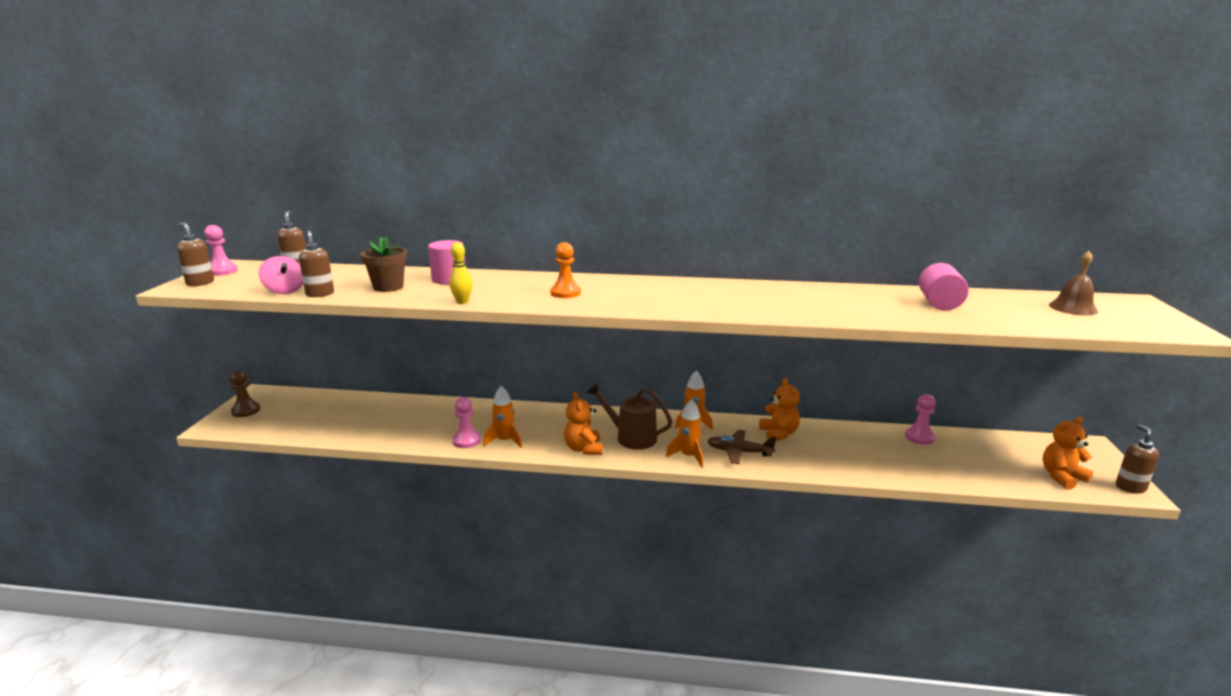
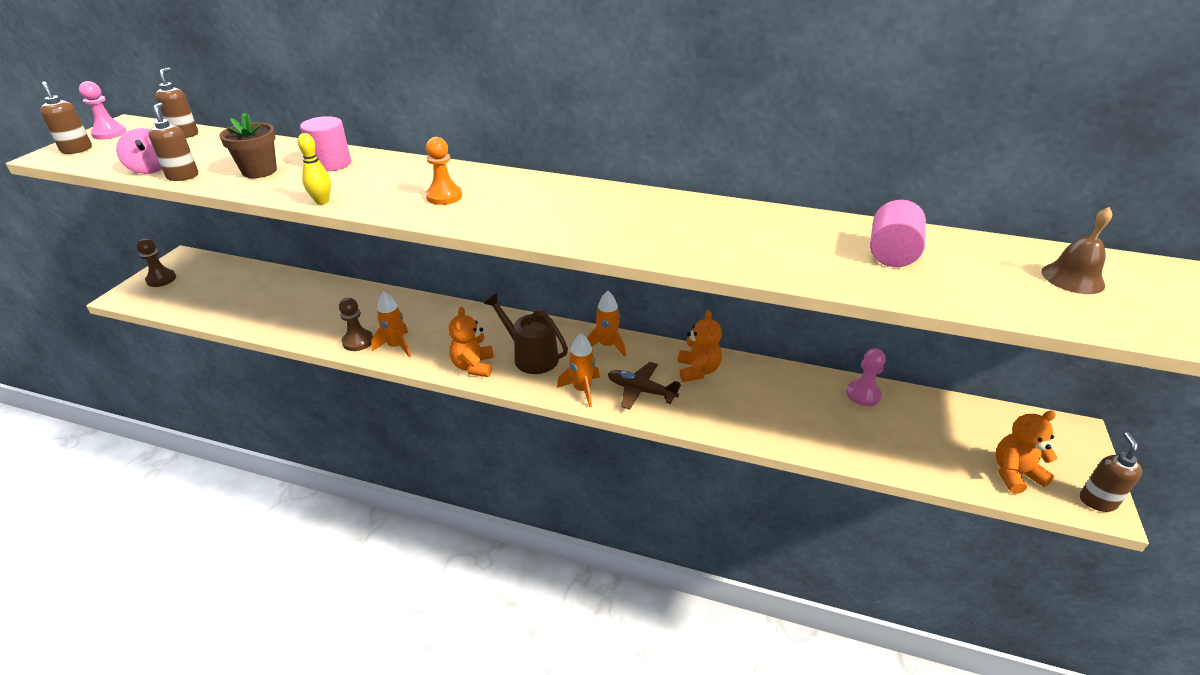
camera: 10 degrees right, 15 degrees up
pink pawn [452,397,481,448] -> brown pawn [339,298,373,351]

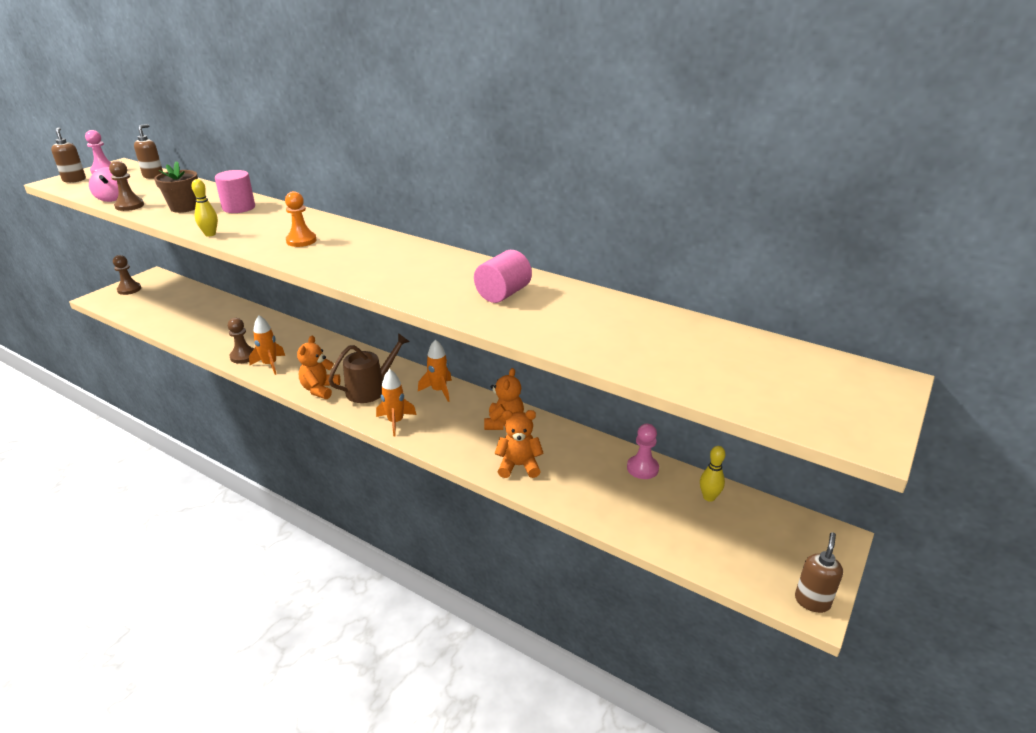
camera: 15 degrees right, 5 degrees down
brown soap dispenser [149,103,198,181] -> brown pawn [109,161,144,211]
brown watering can [484,293,568,374] -> brown watering can turned 90 degrees clockwise [328,333,410,403]
brown plane [608,362,681,410] -> none
pink cylinder [870,200,926,267] -> pink cylinder moved to [474,250,532,303]
orange teddy bear [995,411,1058,494] -> orange teddy bear moved to [495,410,544,478]
brown bell [1042,207,1112,294] -> none
none -> yellow bowling pin [700,446,725,502]

